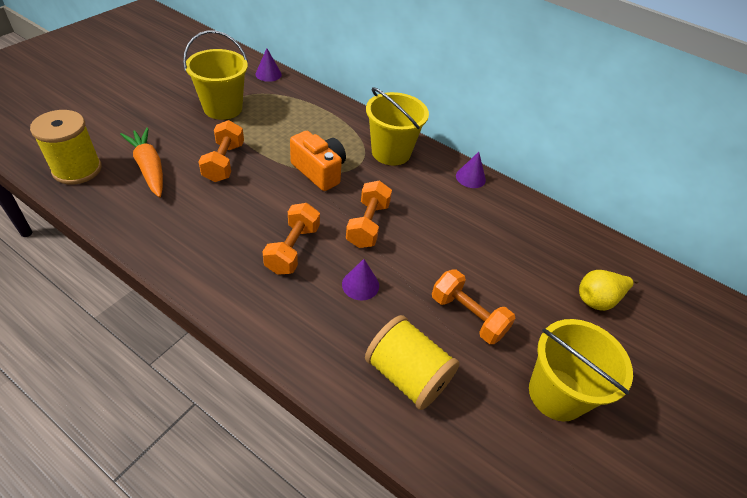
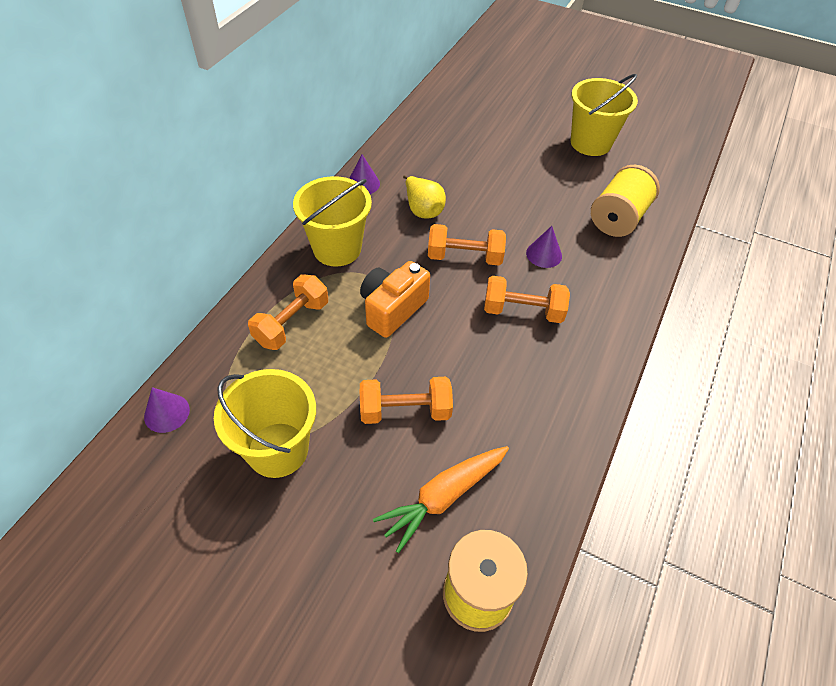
camera: 95 degrees left, 5 degrees up
orange dumbbell [432,269,516,344] -> orange dumbbell moved to [248,275,328,350]
yellow pear [579,270,639,311] -> yellow pear moved to [403,175,446,219]

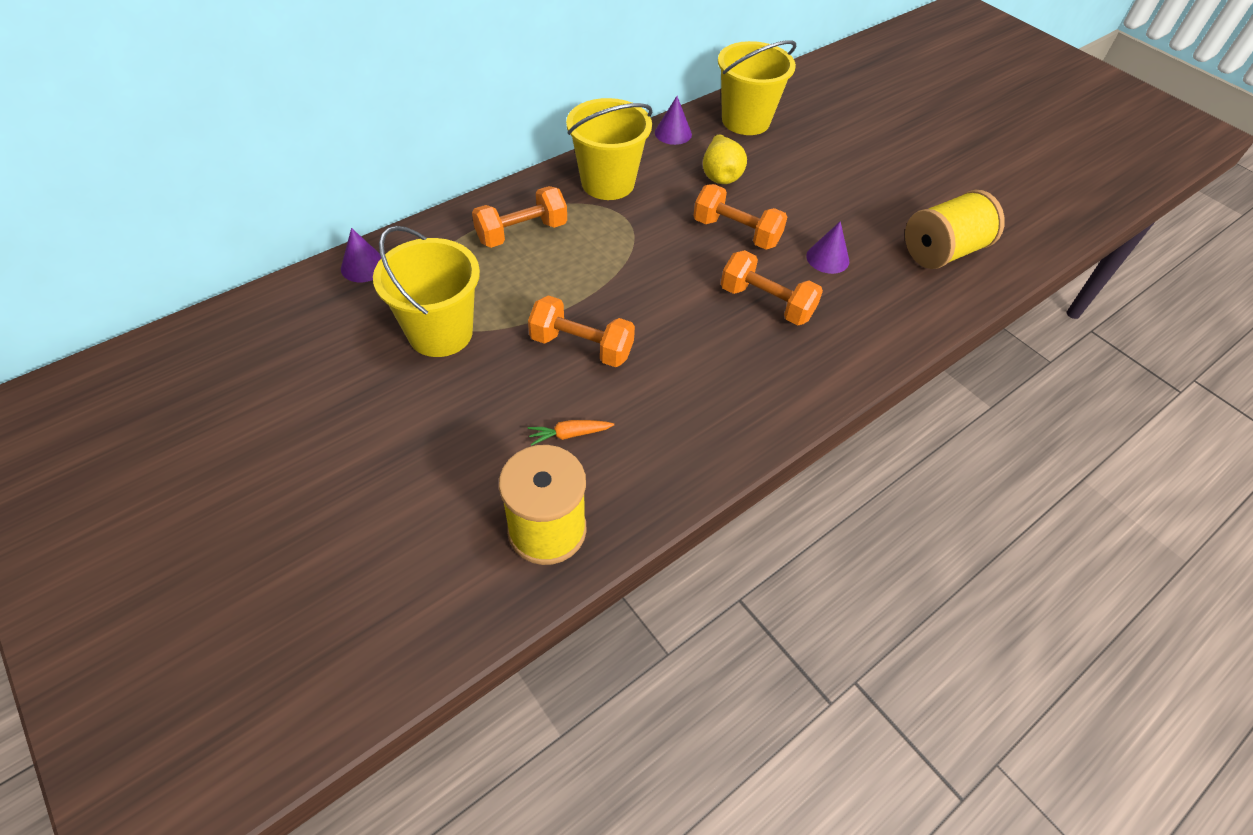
camera: 25 degrees right, 0 degrees up
orange camera [360,261,430,338] -> none
orange carrot [373,446,509,553] -> orange carrot [528,420,614,446], size x0.50
yellow bucket [571,74,638,156] -> yellow bucket moved to [718,40,796,135]

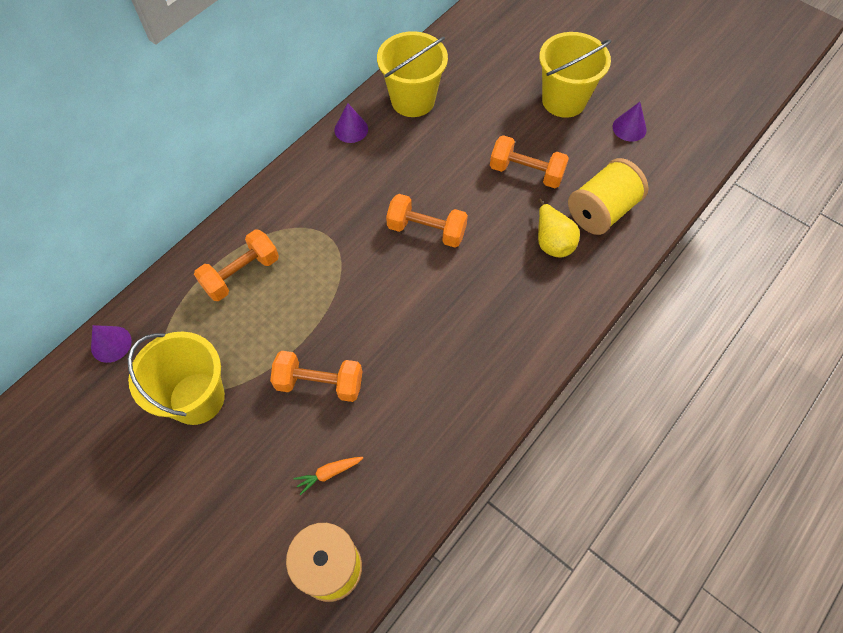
camera: 10 degrees left, 10 degrees up
yellow bucket [566,98,652,200] -> yellow bucket moved to [539,32,612,118]
yellow pear [703,134,747,184] -> yellow pear moved to [538,199,580,258]
orange dumbbell [721,250,823,325] -> orange dumbbell moved to [490,135,569,188]
purple cone [806,221,849,274] -> purple cone moved to [613,102,647,142]

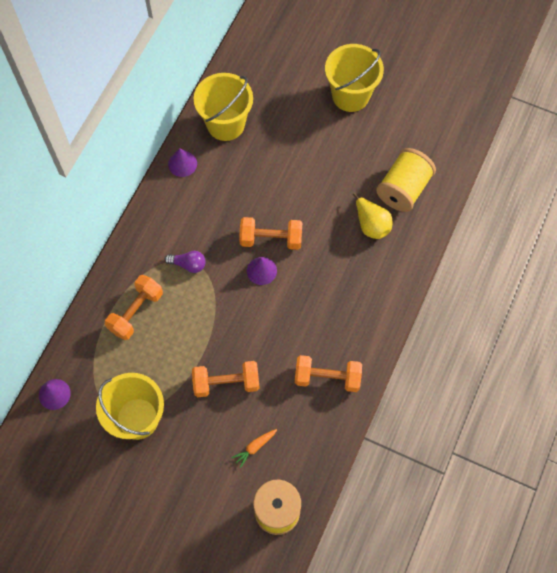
camera: 15 degrees left, 5 degrees up
orange dumbbell [490,135,569,188] -> orange dumbbell moved to [295,355,362,392]
purple cone [613,102,647,142] -> purple cone moved to [247,257,277,285]
none -> purple light bulb [165,251,206,273]

